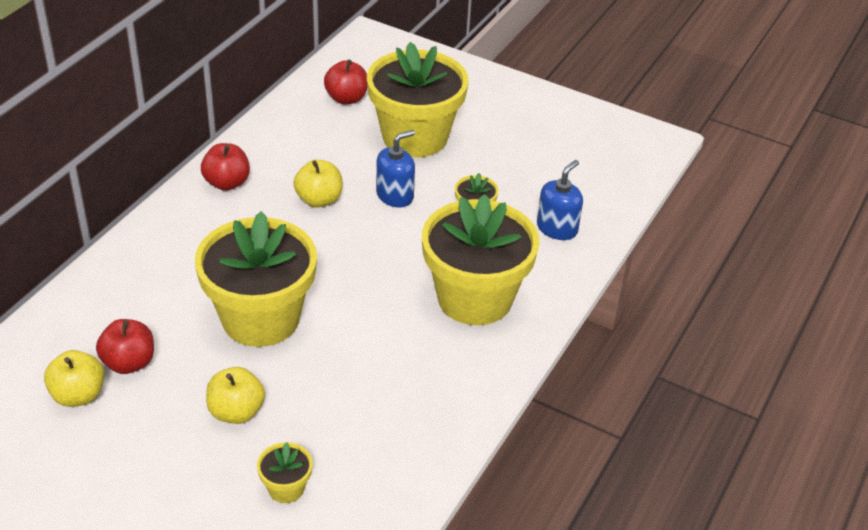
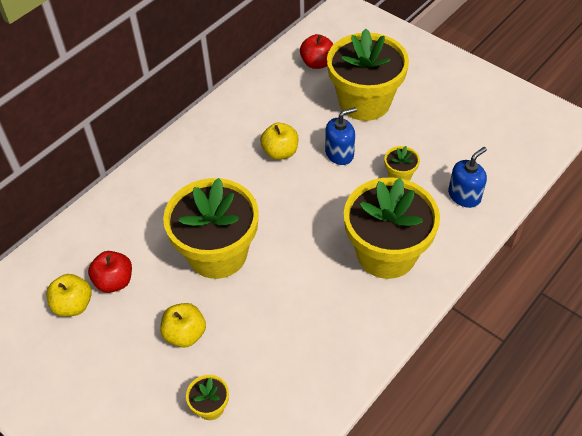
camera: 15 degrees right, 10 degrees up
red apple [201,143,250,191] -> none

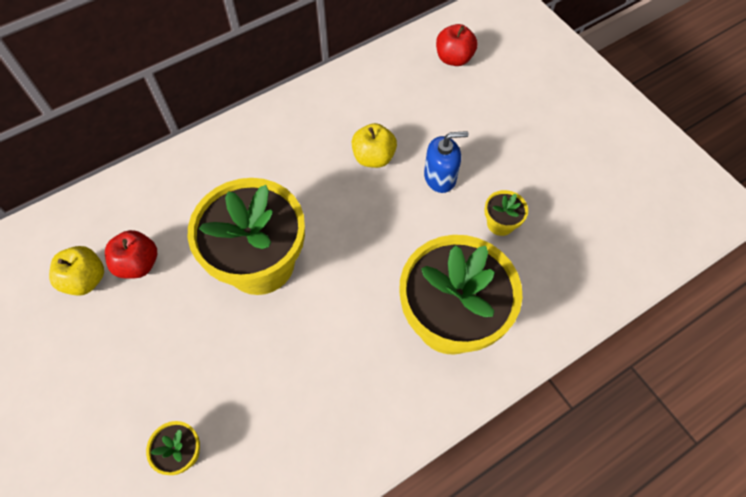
camera: 15 degrees right, 10 degrees up
yellow apple [160,303,206,347] -> none
yellow flower pot [327,28,409,121] -> none
blue soap dispenser [448,147,487,208] -> none

